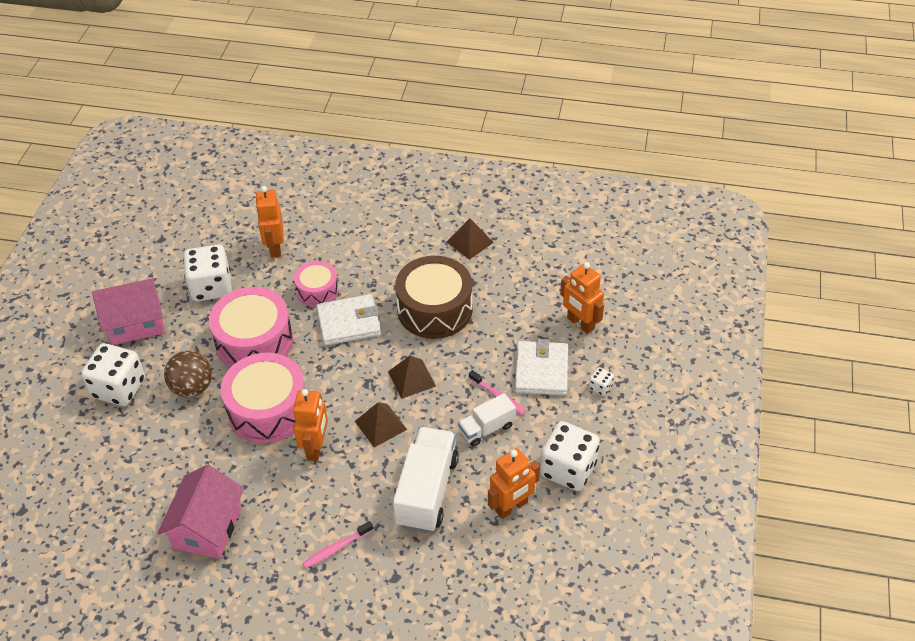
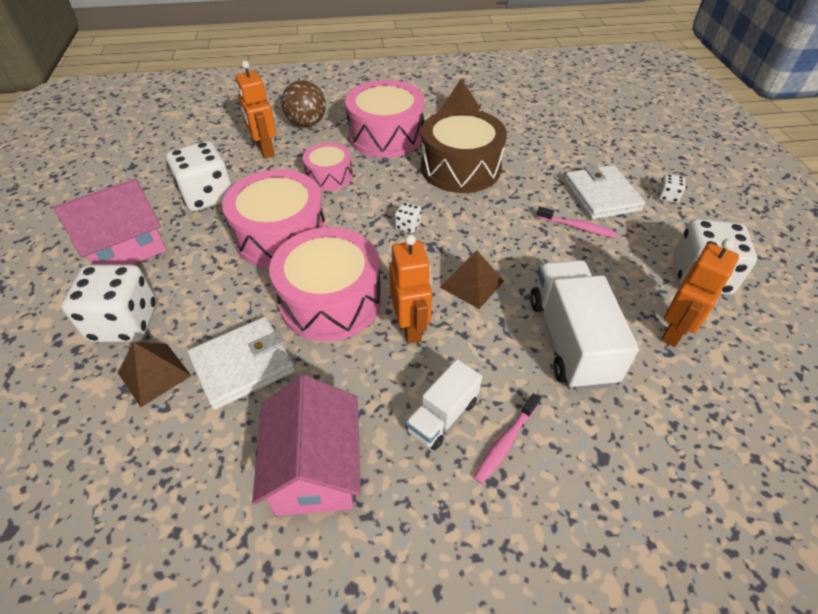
camera: 20 degrees left, 0 degrees up
brown ball [164,351,212,397] -> brown ball moved to [281,80,326,127]
white wallet [316,294,381,345] -> white wallet moved to [187,317,295,410]
brown pyramid [388,356,436,399] -> brown pyramid moved to [118,342,191,407]
white truck [458,393,516,447] -> white truck moved to [406,359,482,450]
orange robot [560,262,604,334] -> none
none -> pink drum [345,80,424,158]
none -> white dice [395,202,421,233]

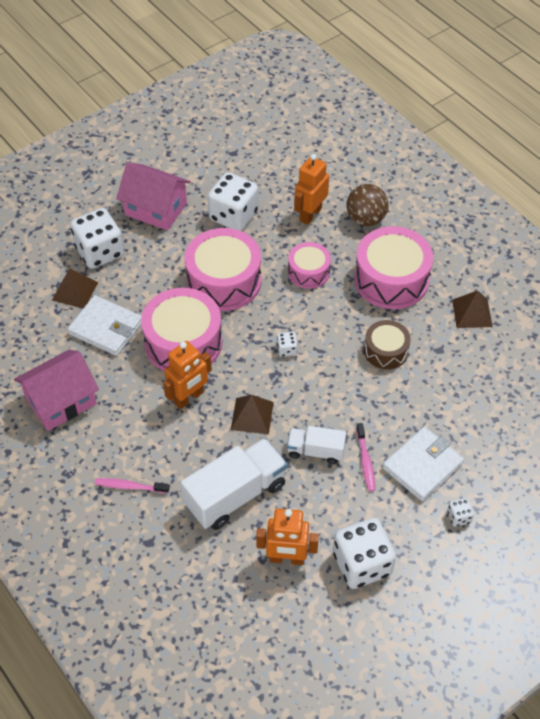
camera: 60 degrees right, 5 degrees up
white truck [406,359,482,450] -> white truck moved to [287,426,346,464]
brown drum [421,109,507,193] -> brown drum [364,320,411,370], size x0.57

